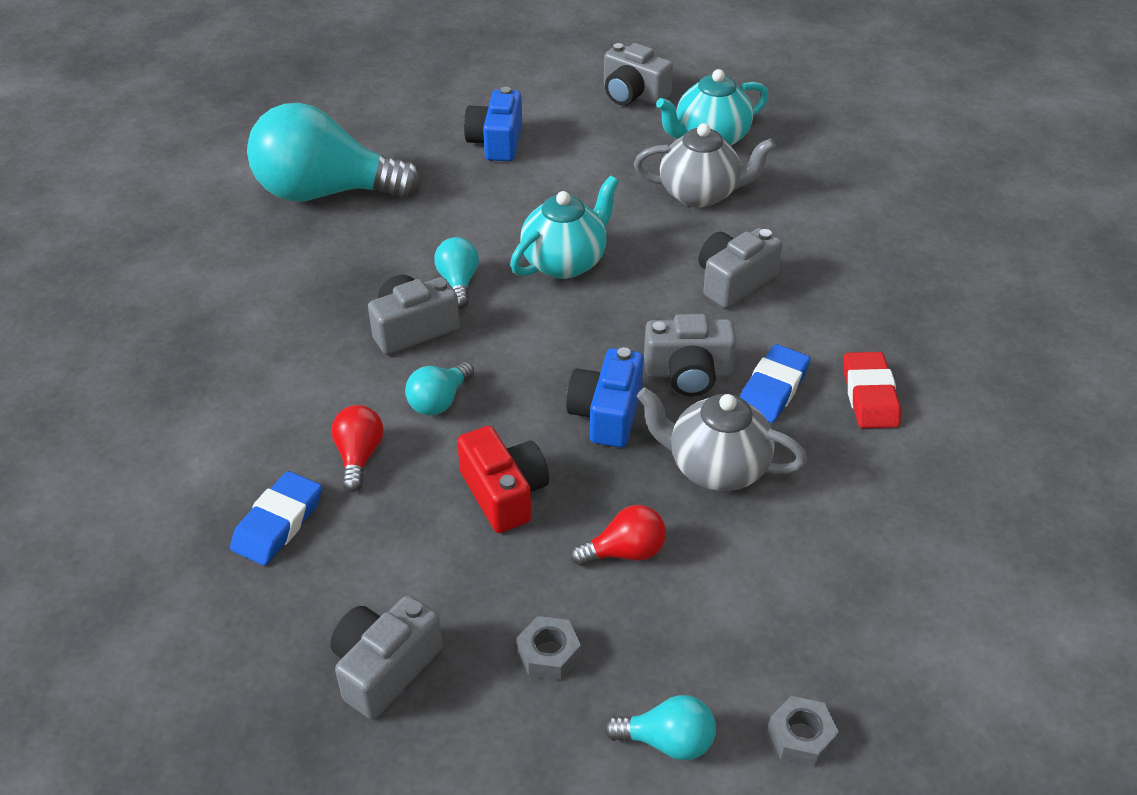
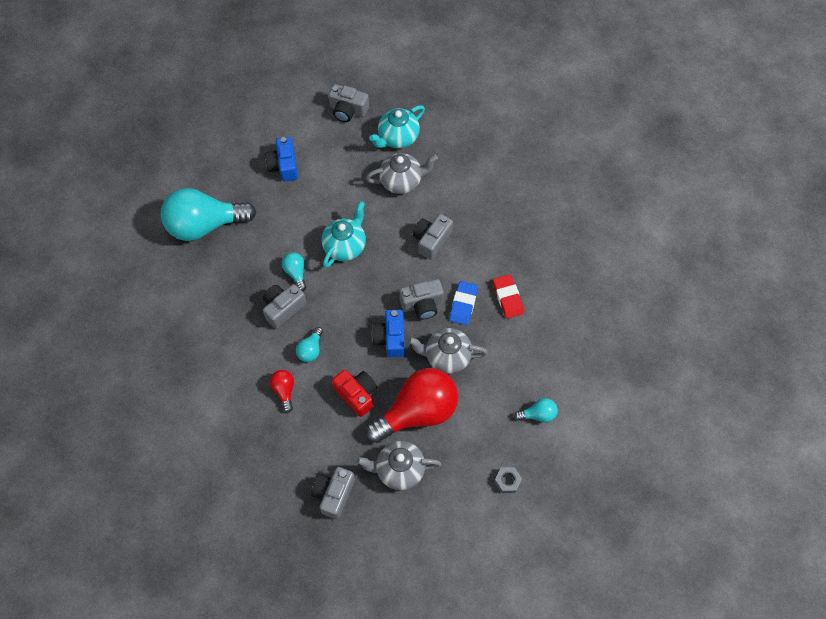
camera: 15 degrees left, 20 degrees up
blue eraser [230,471,322,565] -> none
grey nut [517,616,581,680] -> grey teapot [356,441,442,490]
red light bulb [571,505,666,566] -> red light bulb [366,368,458,443], size x2.32
turquoise light bulb [604,695,716,760] -> turquoise light bulb moved to [514,398,558,423]

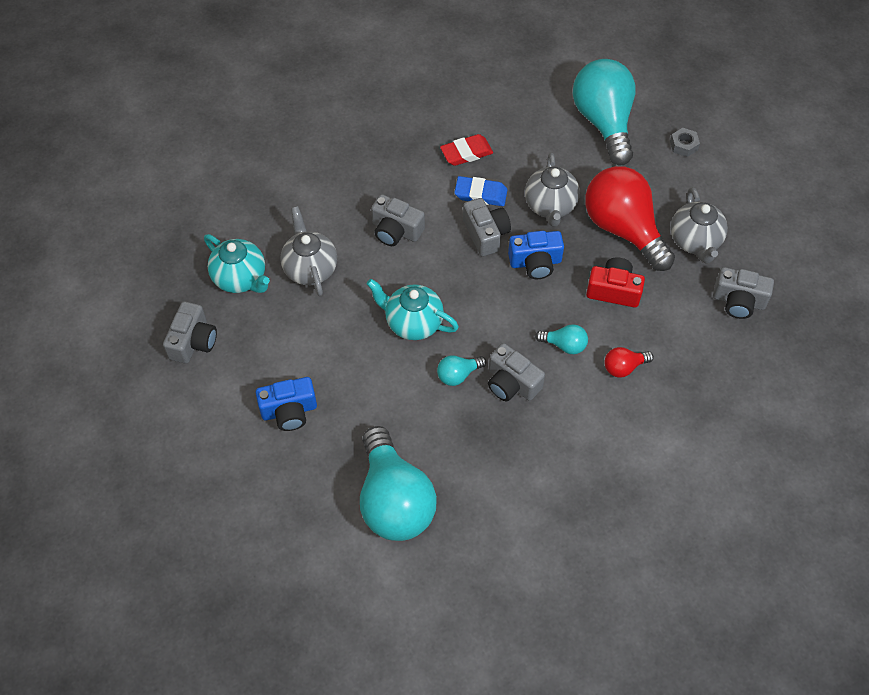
camera: 95 degrees left, 5 degrees down
red camera [332,370,377,417] -> red camera turned 60 degrees clockwise [586,257,645,307]
turquoise light bulb [514,398,558,423] -> turquoise light bulb [573,59,636,165], size x2.32

